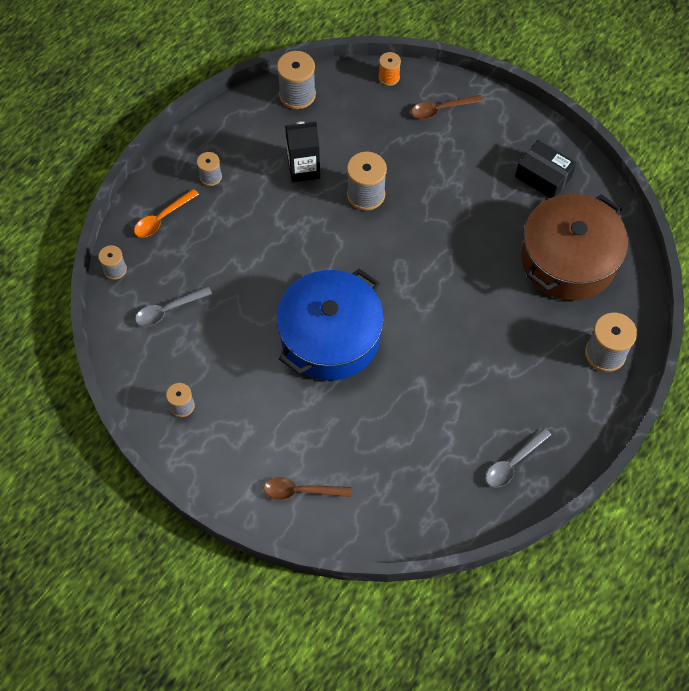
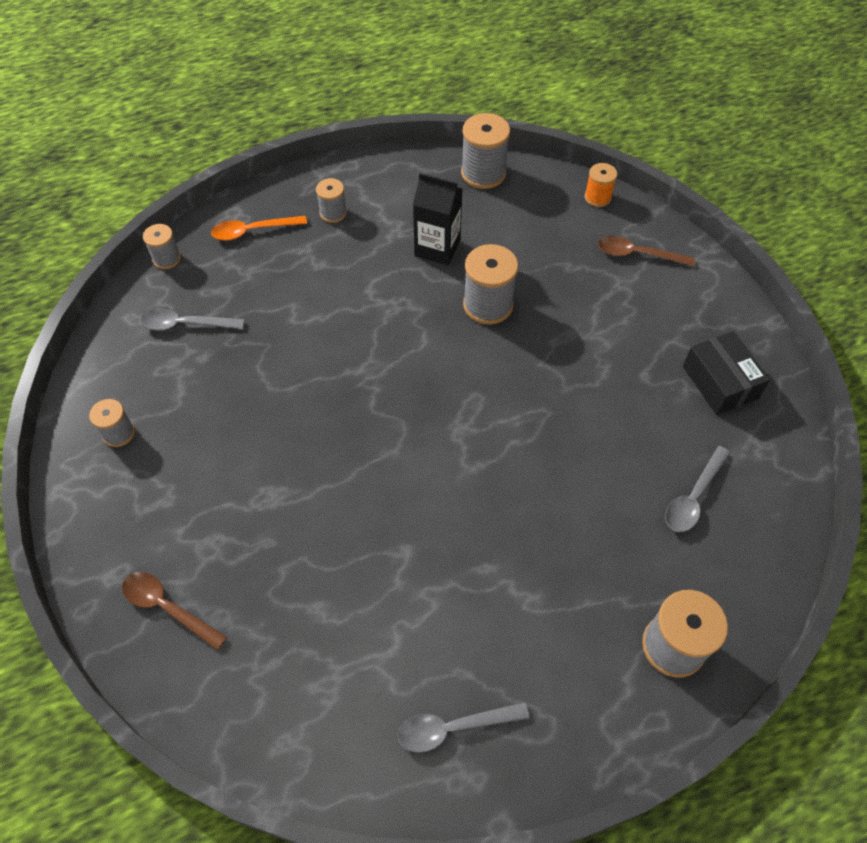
camera: 30 degrees right, 5 degrees down
blue pot [276,269,384,380] -> none
brown pot [521,194,628,301] -> grey spoon [665,446,730,532]

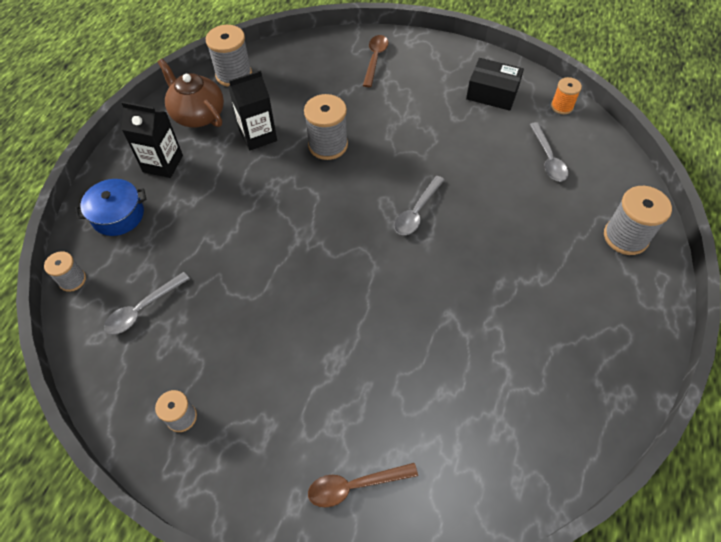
camera: 45 degrees left, 0 degrees up
orange spoon [211,216,307,241] -> blue pot [75,179,147,236]
grey spool [316,178,347,223] -> black carton [121,102,183,178]
grey spoon [398,702,529,753] -> grey spoon moved to [394,176,444,235]
orange spool [585,163,617,207] -> orange spool moved to [551,77,582,114]
brown spoon [598,236,695,267] -> brown spoon turned 135 degrees clockwise [363,35,389,87]
none -> brown teapot [158,59,224,127]

